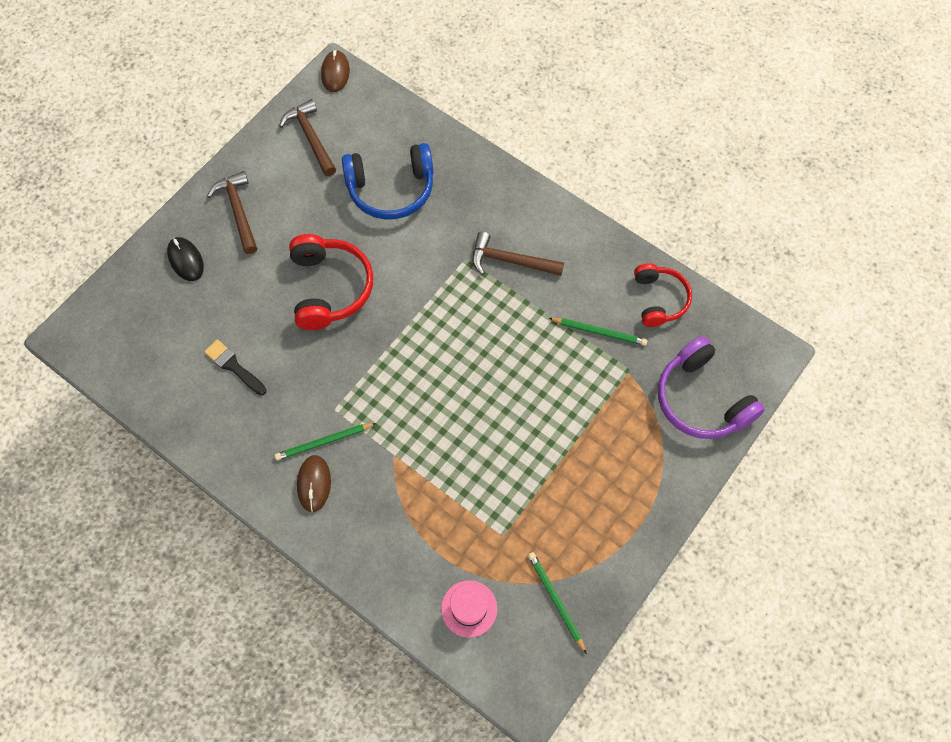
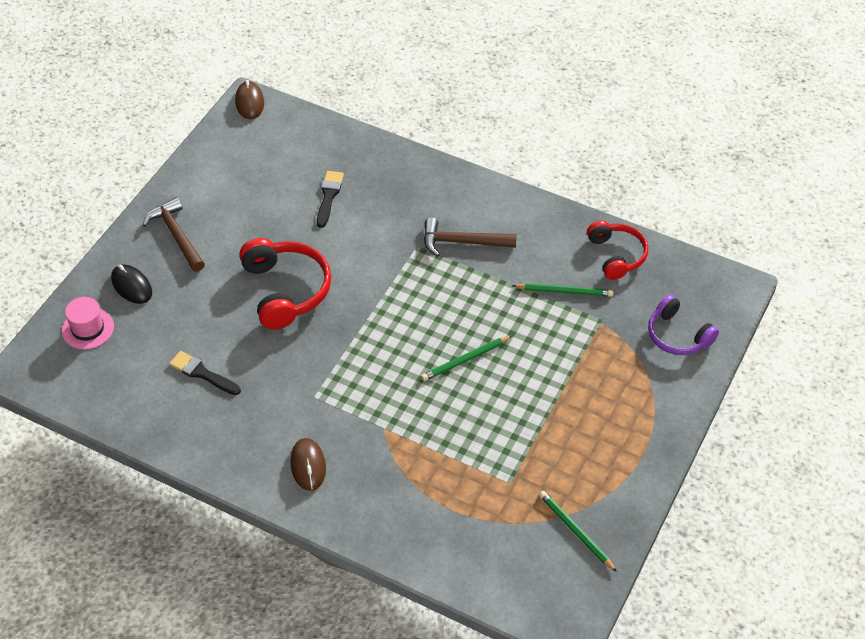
camera: 10 degrees left, 15 degrees down
green pencil [275,423,376,460] -> green pencil moved to [421,336,512,381]
brown hammer [279,99,336,176] -> none
blue headphones [342,143,433,220] -> black brush [317,171,344,228]
pink hat [441,580,497,637] -> pink hat moved to [62,297,114,350]
purple headphones [658,336,765,439] -> purple headphones [648,295,719,355], size x0.66

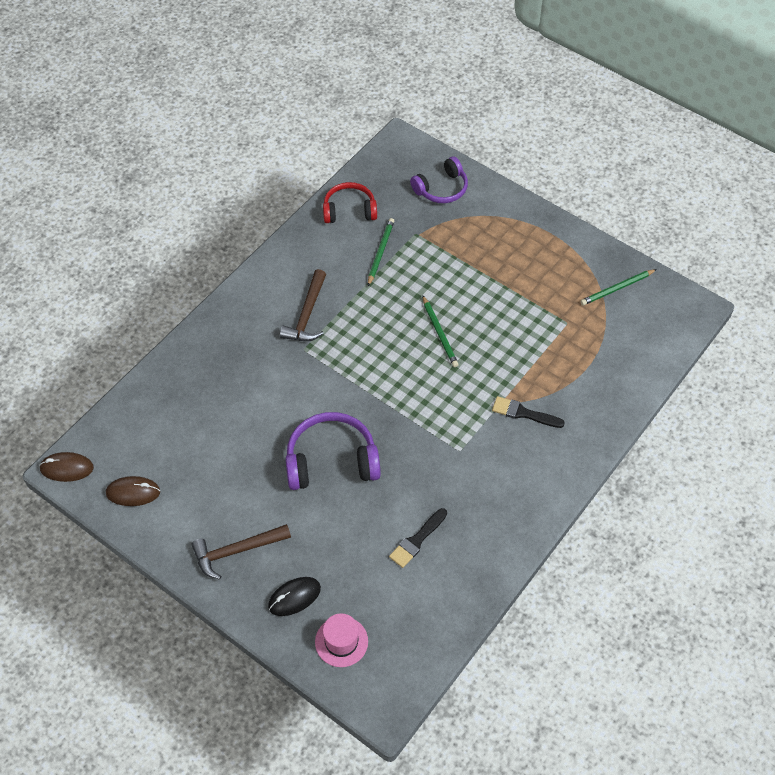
camera: 80 degrees left, 5 degrees up
red headphones [239,238,331,330] -> purple headphones [285,412,381,490]
brown mouse [290,438,326,491] -> brown mouse moved to [106,476,160,506]
black brush [317,171,344,228] -> black brush moved to [492,396,565,428]

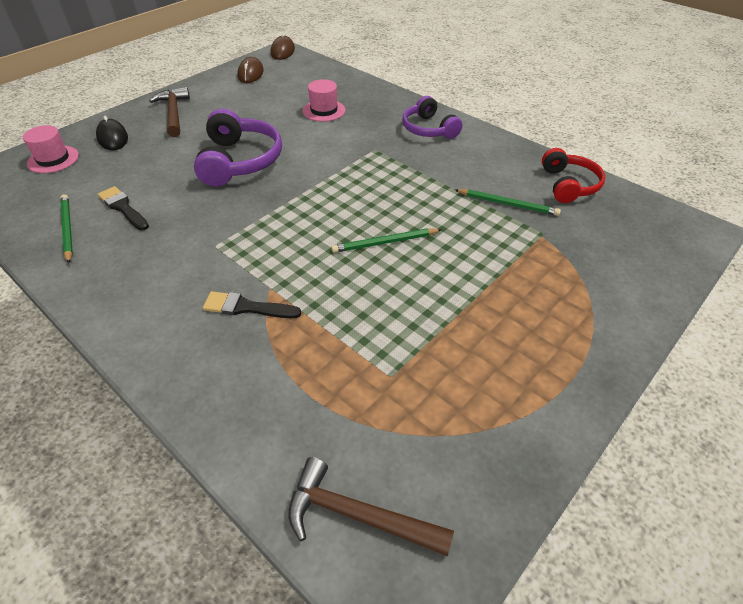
camera: 95 degrees right, 10 degrees down
brown hammer [280,269,326,341] -> brown hammer moved to [288,457,454,556]
purple headphones [410,157,468,203] -> purple headphones moved to [402,96,462,139]
black brush [492,396,565,428] -> black brush turned 105 degrees counterclockwise [203,291,301,318]
green pencil [581,269,657,305] -> green pencil moved to [60,195,73,264]
none -> pink hat [303,79,345,122]

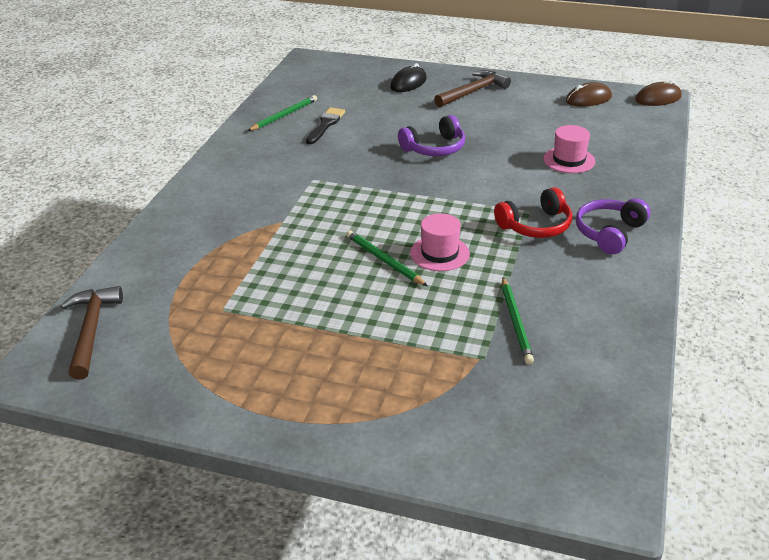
camera: 65 degrees right, 10 degrees down
pink hat [23,125,79,173] -> pink hat moved to [410,213,470,271]
purple headphones [194,108,282,187] -> purple headphones [398,115,465,156], size x0.66
black brush [203,291,301,318] -> none
red headphones [542,148,605,203] -> red headphones moved to [494,187,572,238]

